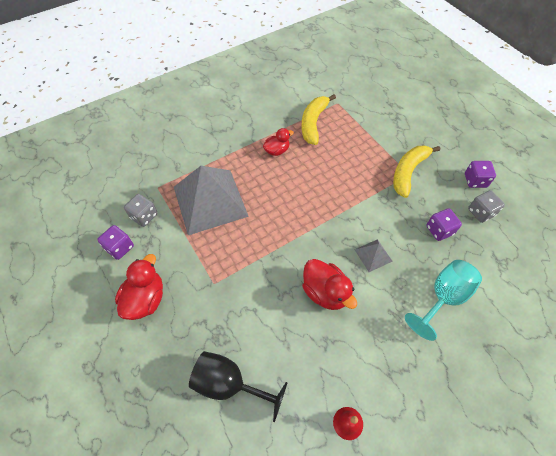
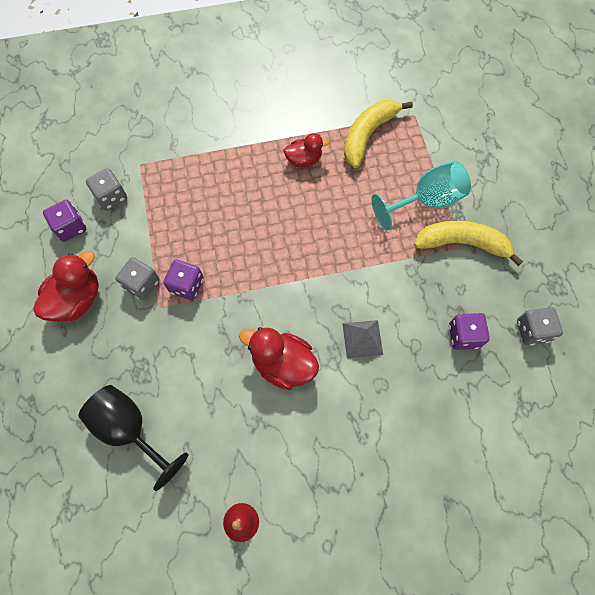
camera: 20 degrees right, 10 degrees up
grey pyramid [174,166,249,235] -> none
red duck [302,259,357,310] -> red duck turned 135 degrees clockwise [239,327,319,390]
yellow banana [393,146,440,198] -> yellow banana turned 45 degrees clockwise [414,221,523,266]
turquoise goblet [405,260,482,341] -> turquoise goblet moved to [372,161,471,230]
purple dice [465,161,496,188] -> purple dice moved to [163,259,204,300]
none -> grey dice [115,257,160,300]

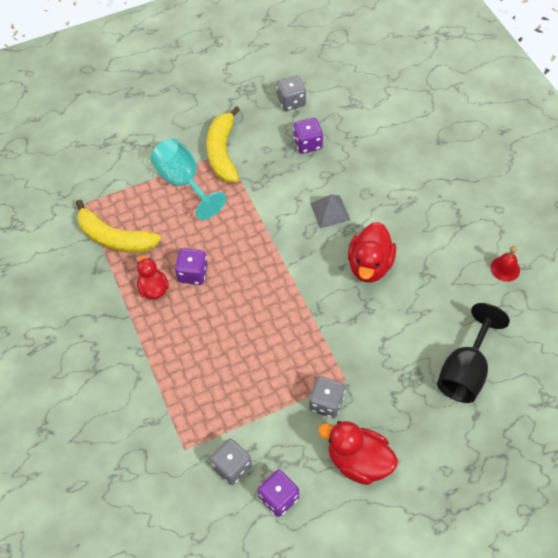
camera: 100 degrees left, 10 degrees down
purple dice [163,259,204,300] -> purple dice moved to [175,248,208,285]

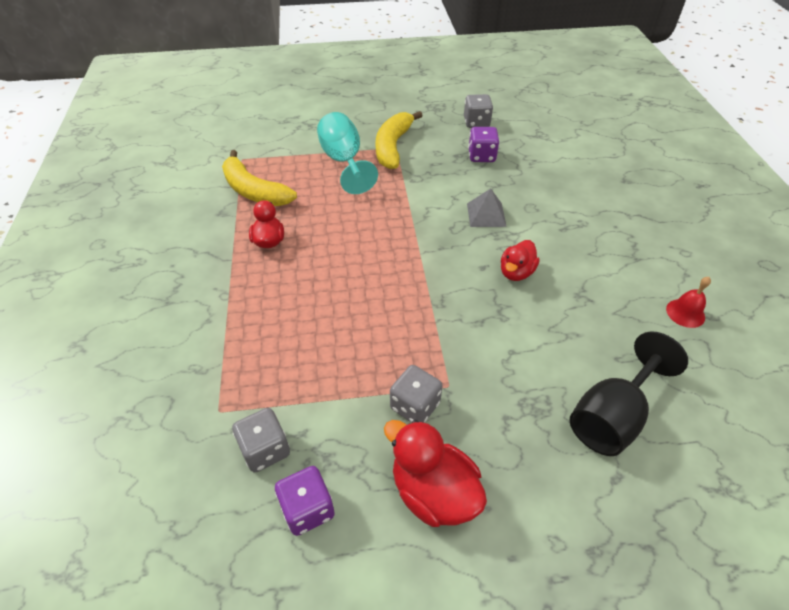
camera: 15 degrees right, 10 degrees down
purple dice [175,248,208,285] -> none
red duck [348,222,396,282] -> red duck [501,240,540,281], size x0.64

